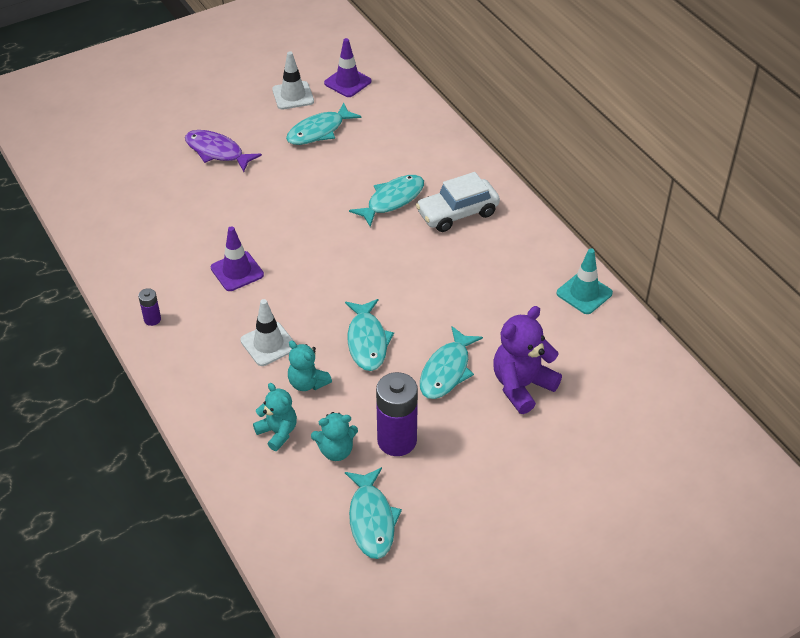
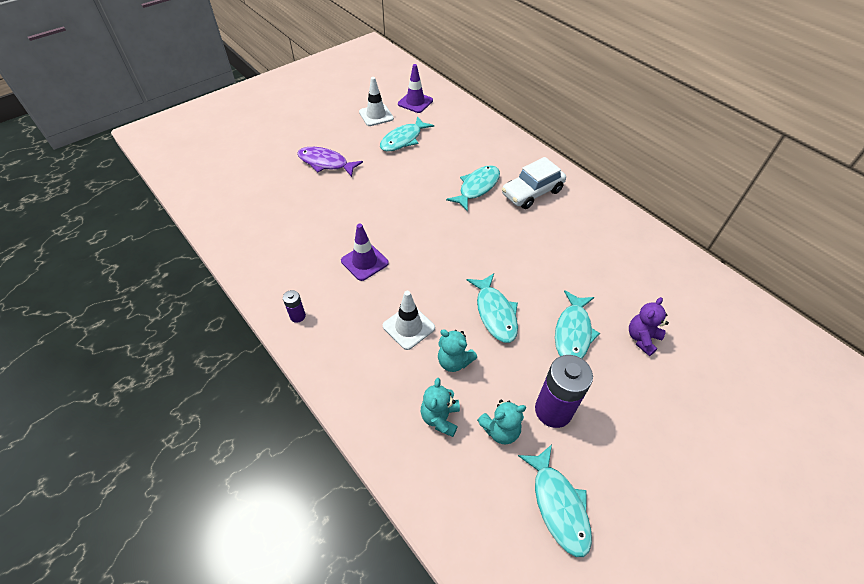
camera: 10 degrees left, 5 degrees up
turquoise teddy bear [253,383,297,451] -> turquoise teddy bear turned 120 degrees counterclockwise [421,378,460,437]
purple teddy bear [493,306,562,414] -> purple teddy bear [629,297,669,356], size x0.63
turquoise traffic cone [556,248,613,314] -> none

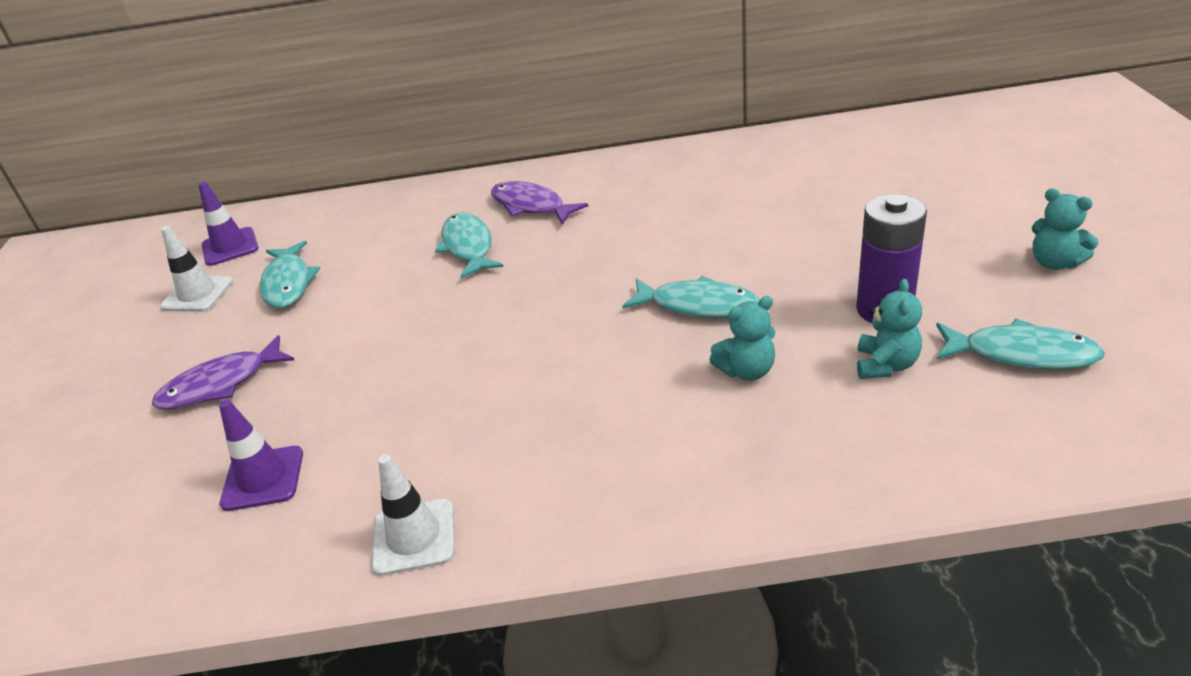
camera: 50 degrees left, 15 degrees down
purple battery [283,290,306,323] -> none
purple traffic cone [341,224,389,281] -> purple traffic cone moved to [219,400,303,511]
white traffic cone [383,291,435,350] -> white traffic cone moved to [371,454,455,576]
turquoise teddy bear [421,378,460,437] -> turquoise teddy bear moved to [1032,188,1099,270]
white car [502,157,566,209] -> purple fish [491,181,588,225]
turquoise fish [555,290,600,358] -> none
purple teddy bear [629,297,669,356] -> none

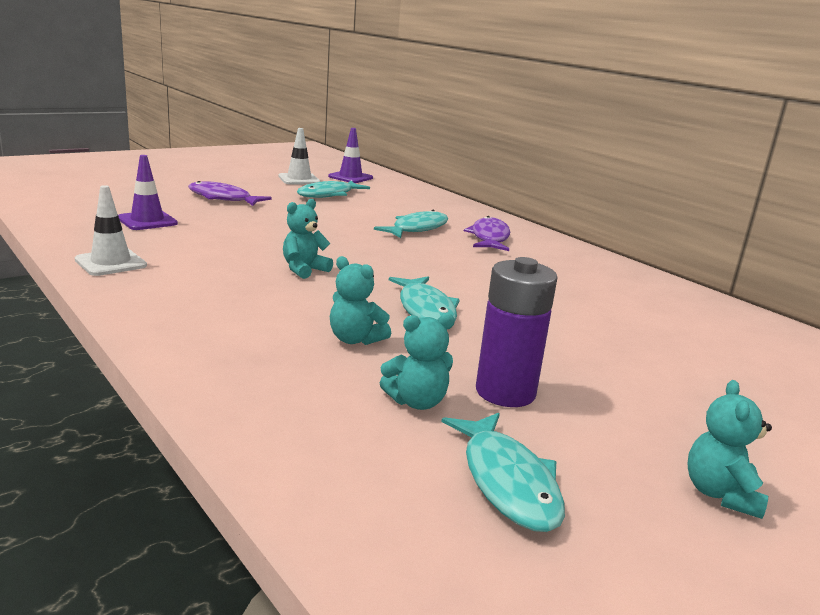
camera: 50 degrees right, 15 degrees down
none -> turquoise teddy bear [283,199,333,279]

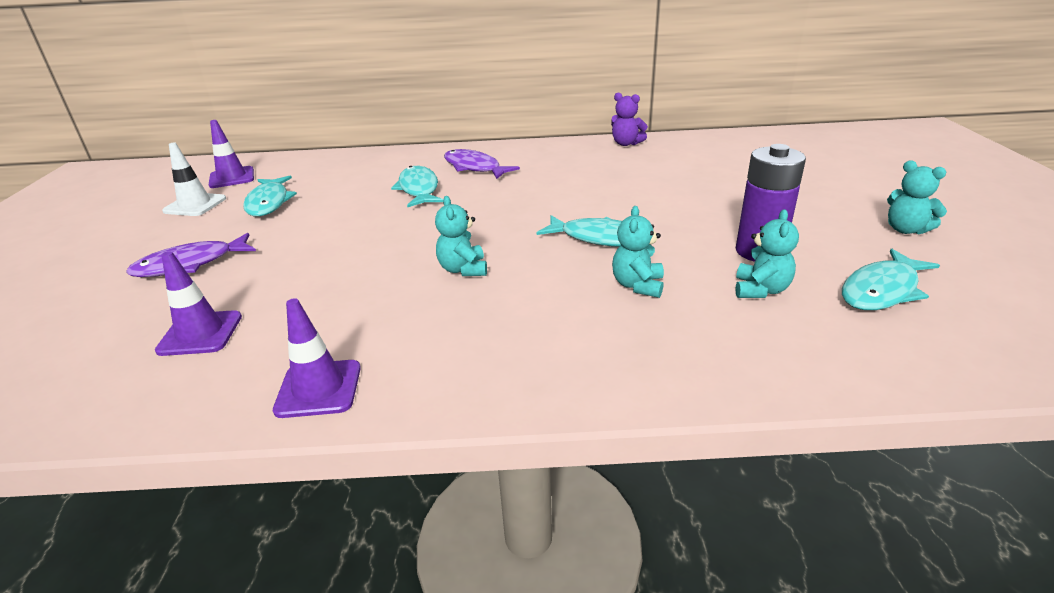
camera: 50 degrees left, 10 degrees up
white traffic cone [75,185,147,276] -> purple traffic cone [273,298,361,418]
turquoise teddy bear [330,256,391,345] -> turquoise teddy bear turned 120 degrees clockwise [612,206,664,298]
turquoise fish [441,413,565,532] -> turquoise fish turned 120 degrees clockwise [842,249,940,310]
none -> purple teddy bear [611,92,648,146]

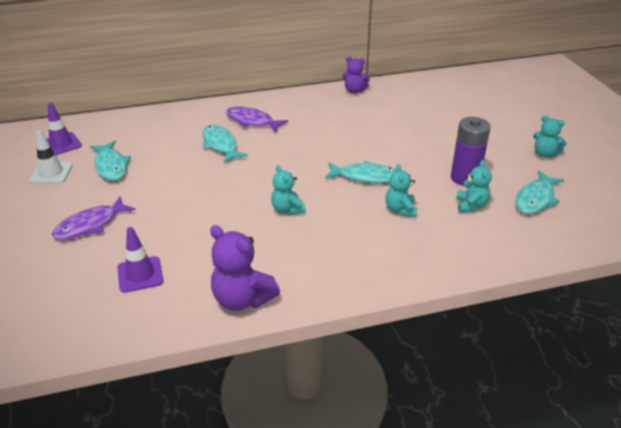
camera: 15 degrees left, 5 degrees up
purple traffic cone [273,298,361,418] -> purple teddy bear [210,225,280,311]

